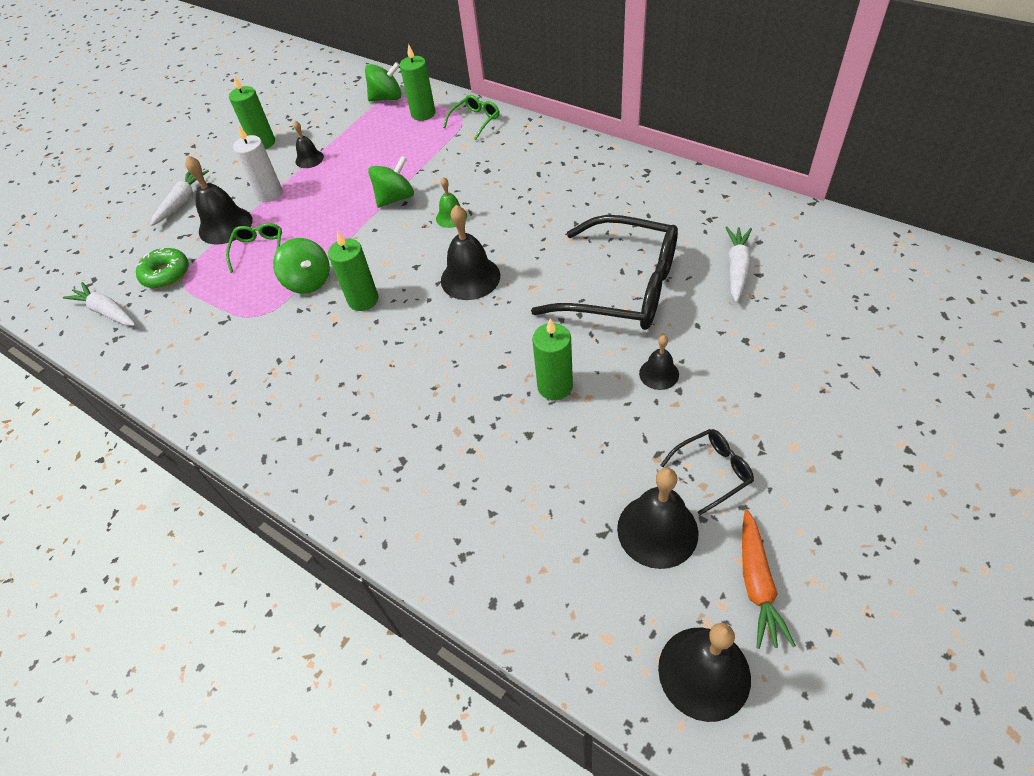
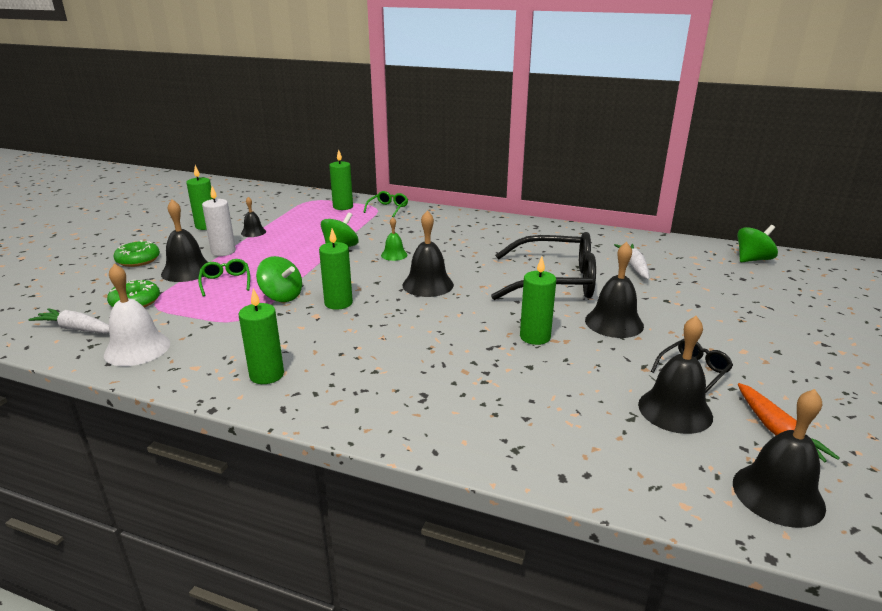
camera: 20 degrees left, 25 degrees down
white carrot [150,170,209,226] -> green donut [113,240,160,267]
green spinning top [365,62,402,101] -> green spinning top moved to [737,225,778,262]
black bell [639,335,679,390] -> black bell [585,242,644,338], size x1.76
none -> white bell [104,263,170,366]
none -> green candle [239,288,284,384]

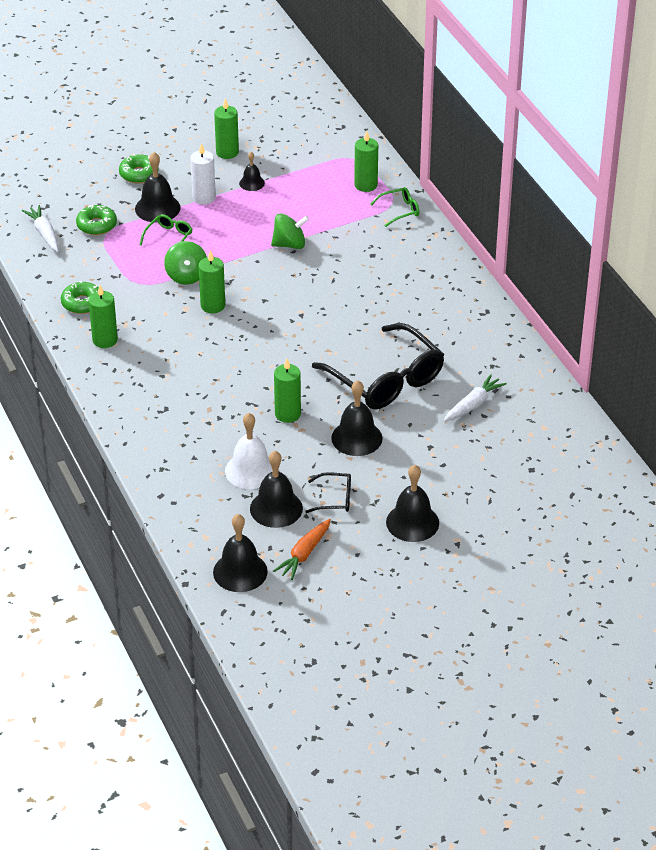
camera: 45 degrees right, 15 degrees up
white bell [104,263,170,366] -> white bell moved to [225,413,273,489]
green bell [381,217,408,261] -> none
black bell [403,211,454,297] -> black bell moved to [386,465,439,542]
green spinning top [737,225,778,262] -> none
none -> green donut [61,281,99,314]

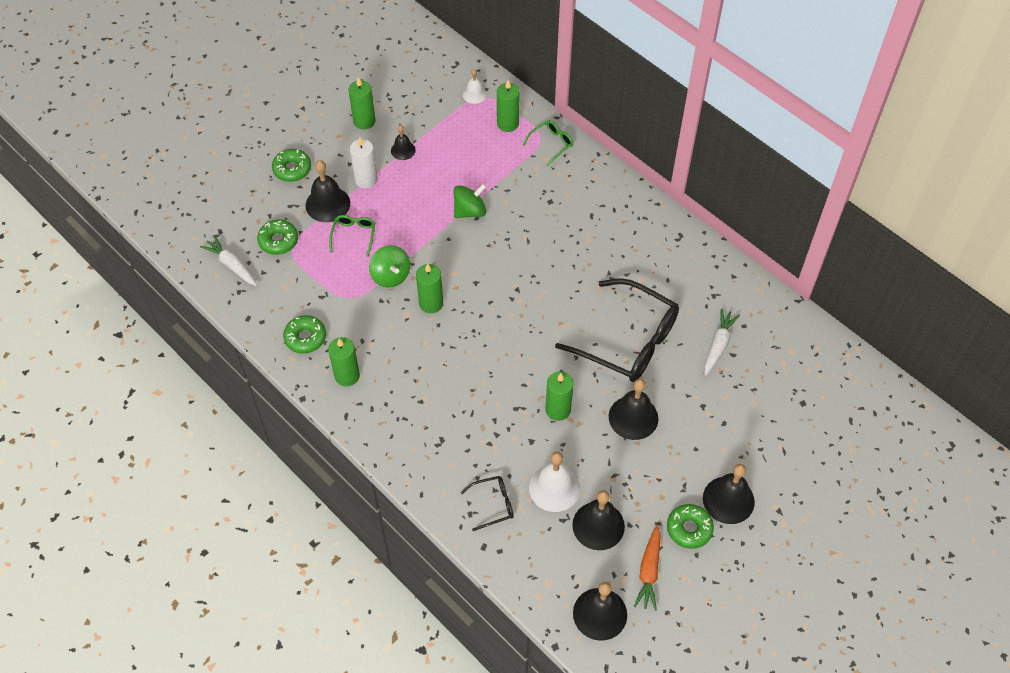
camera: 20 degrees left, 15 degrees up
black glasses [305,472,351,513] -> black glasses moved to [461,476,514,531]
none -> white bell [463,69,487,104]
none -> green donut [667,504,714,549]

